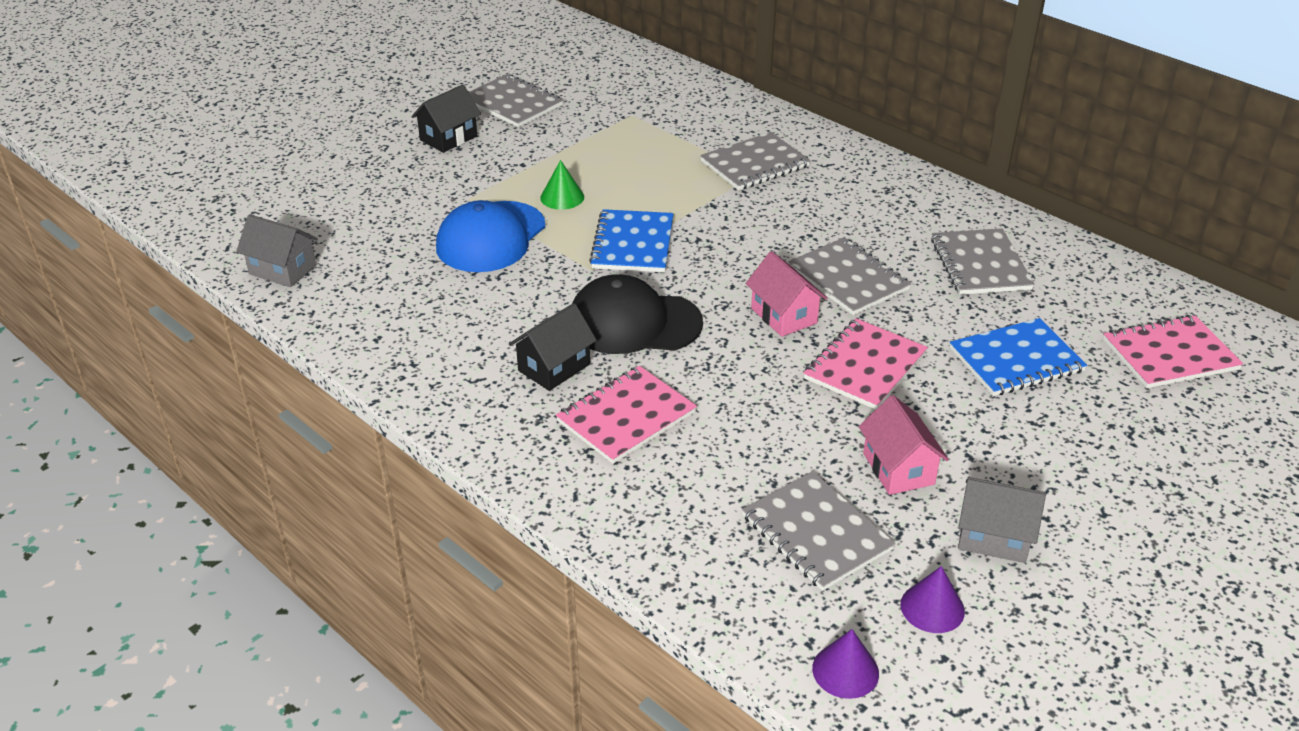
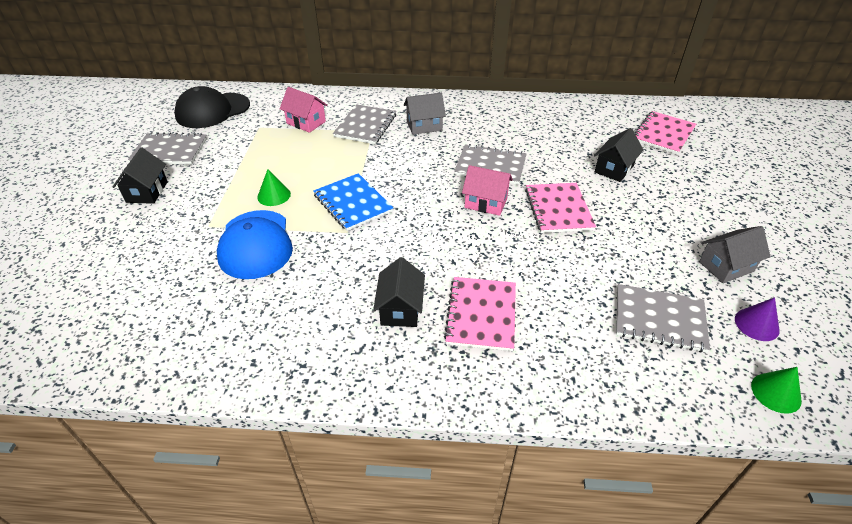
camera: 40 degrees left, 5 degrees up
grey house [236,214,318,287] -> grey house moved to [404,93,446,135]
black cap [572,274,703,354] -> black cap moved to [174,86,250,128]
purple cone [812,629,879,699] -> green cone [751,367,802,414]
pink house [859,395,949,495] -> pink house moved to [280,87,327,133]
grey notebook [931,228,1034,295] -> none
blue notebook [950,318,1087,396] -> black house [594,128,643,182]

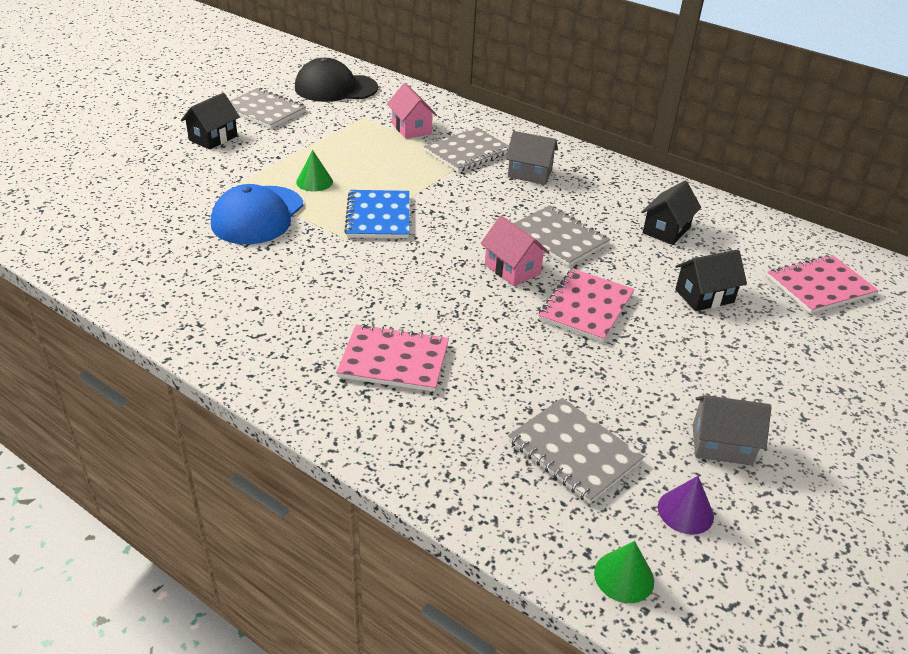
camera: 30 degrees right, 5 degrees down
black house [373,257,425,327] -> black house moved to [641,181,701,245]
pink notebook [444,277,516,351] -> pink notebook turned 60 degrees clockwise [336,324,449,392]

